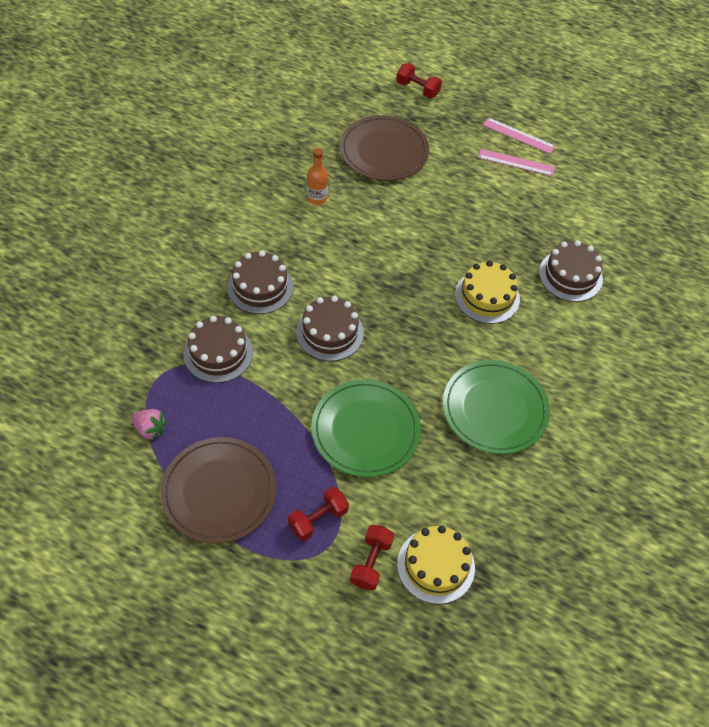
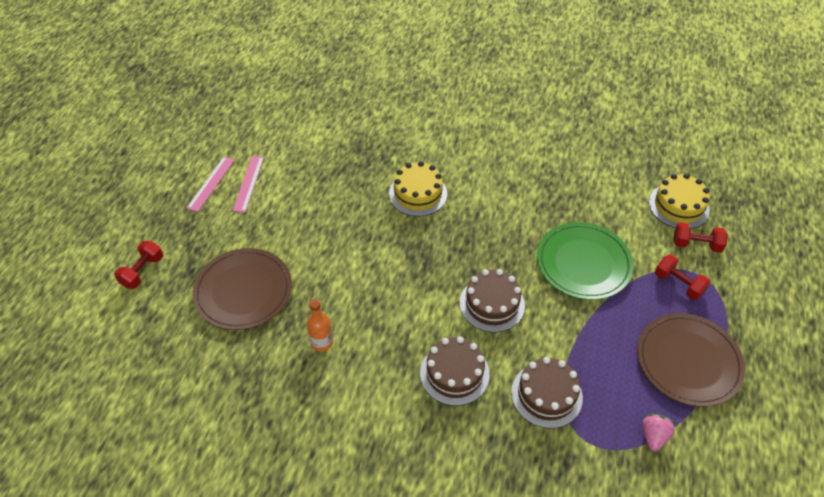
camera: 95 degrees left, 5 degrees down
green plate [443,360,550,454] -> none
brown cake [539,240,603,302] -> none

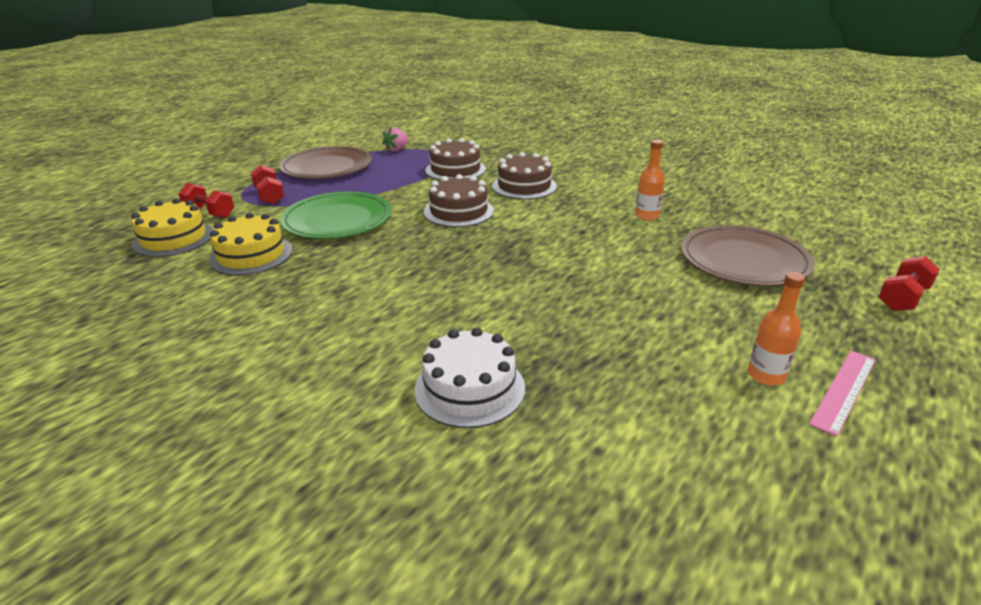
camera: 160 degrees left, 20 degrees down
pink ruler [233,156,264,212] -> orange bottle [748,272,805,386]
yellow cake [389,161,447,217] -> yellow cake moved to [209,213,292,275]
none -> white cake [414,327,525,428]

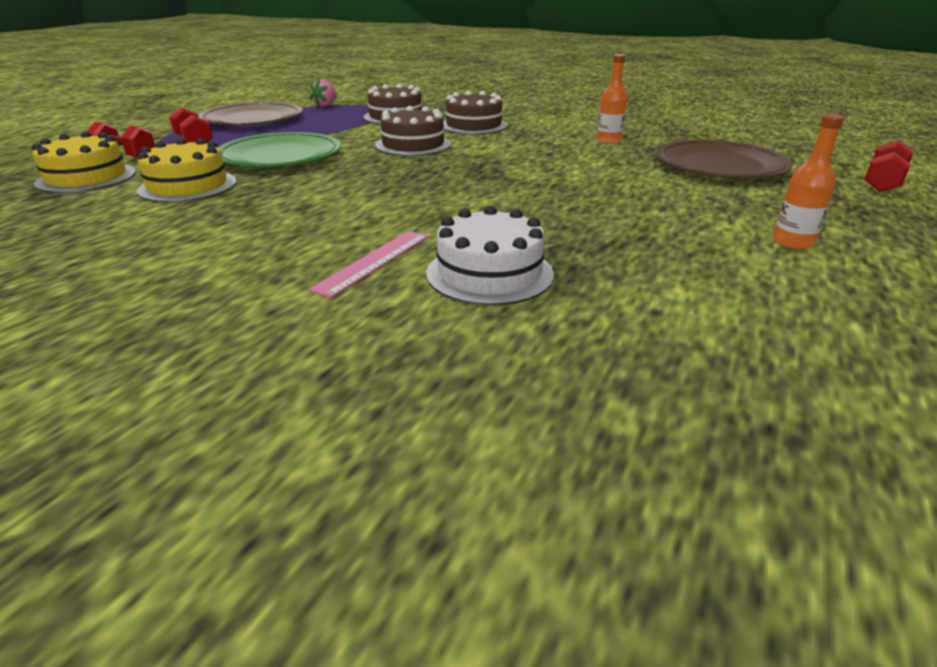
camera: 10 degrees left, 0 degrees up
pink ruler [809,351,876,436] -> pink ruler moved to [309,231,429,298]

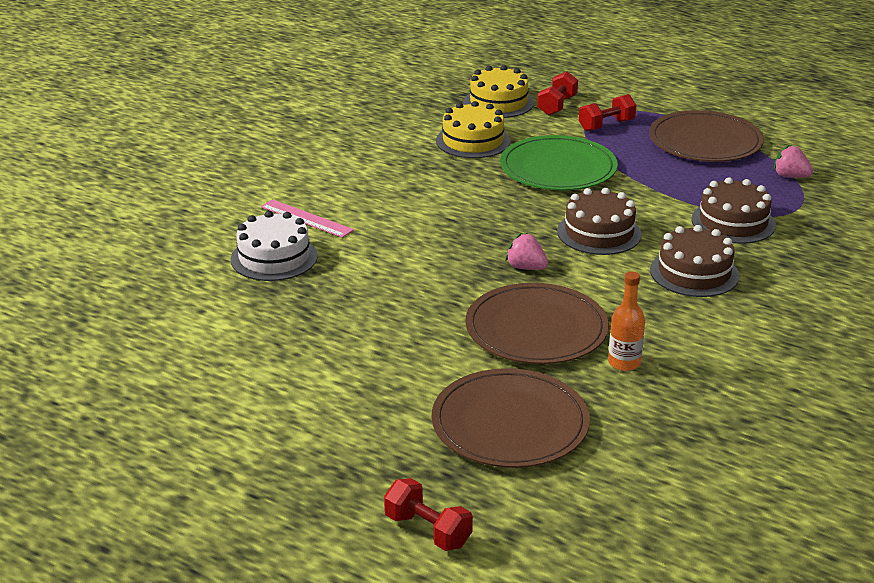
camera: 95 degrees right, 0 degrees up
orange bottle [773,114,844,250] -> none
none -> brown plate [465,283,609,364]
none -> pink strawberry [505,233,548,270]

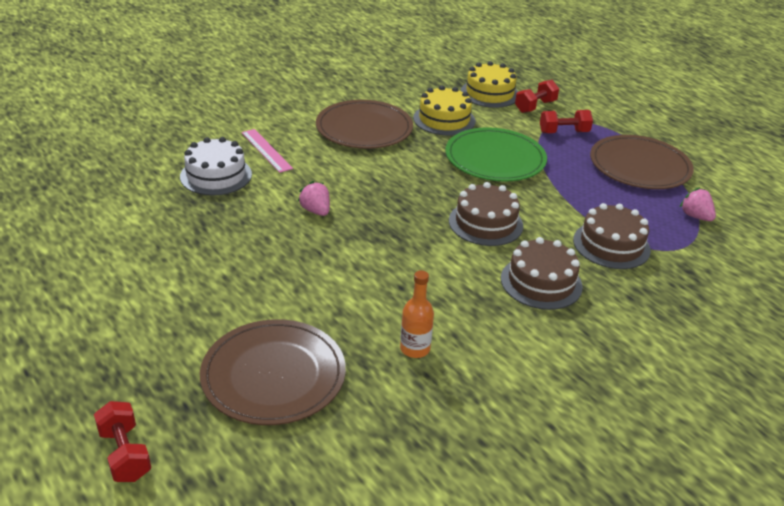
camera: 20 degrees right, 5 degrees up
brown plate [465,283,609,364] -> brown plate moved to [316,100,413,149]
pink strawberry [505,233,548,270] -> pink strawberry moved to [298,181,330,216]

